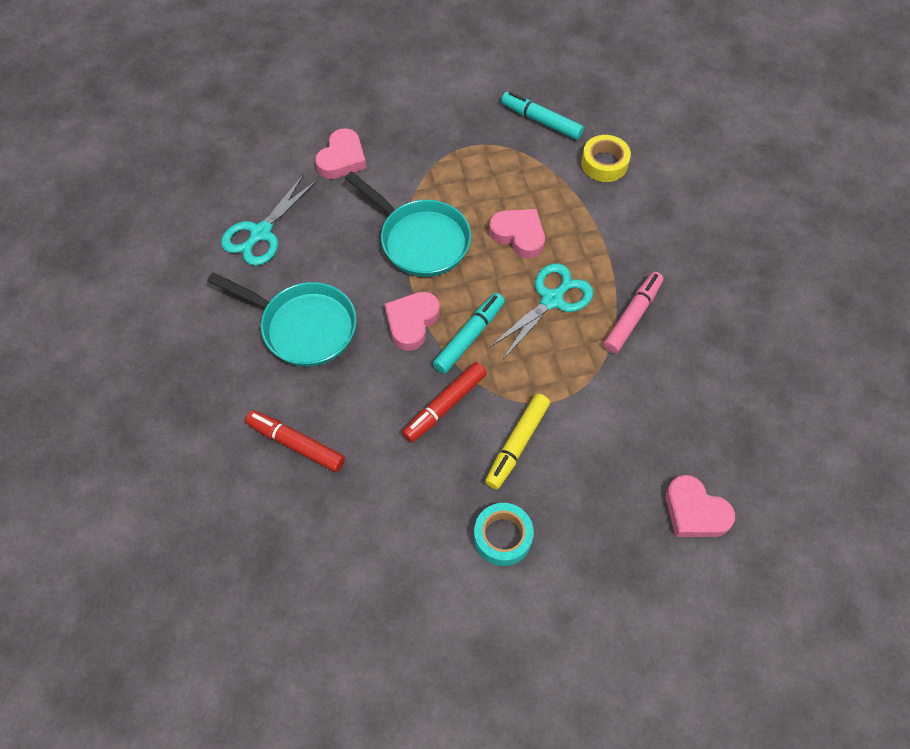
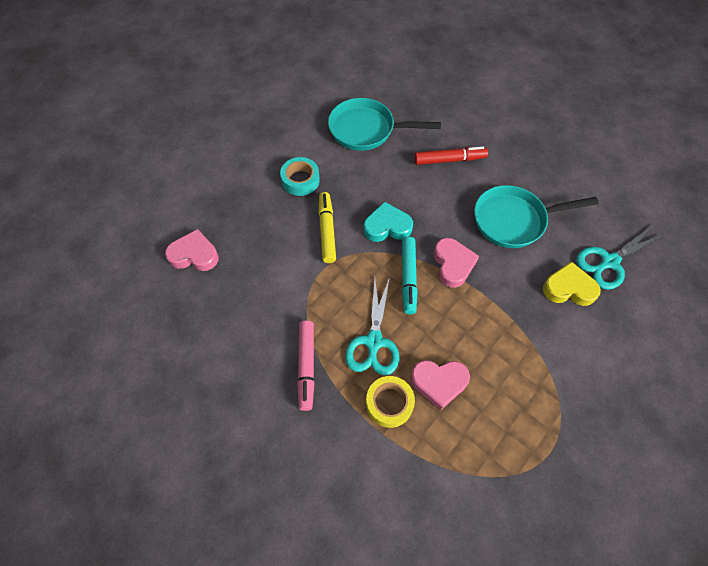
camera: 145 degrees right, 0 degrees up
turquoise scissors [221,175,317,266] -> turquoise scissors turned 120 degrees counterclockwise [576,226,665,290]
pink heart [315,128,366,179] -> none
turquoise pan [345,171,471,277] -> turquoise pan moved to [328,98,441,151]
red marker [402,362,487,442] -> turquoise heart [363,202,413,242]
turquoise marker [501,92,584,140] -> none
yellow tape [581,135,631,182] -> yellow tape moved to [366,376,415,428]
none -> yellow heart [543,262,601,306]

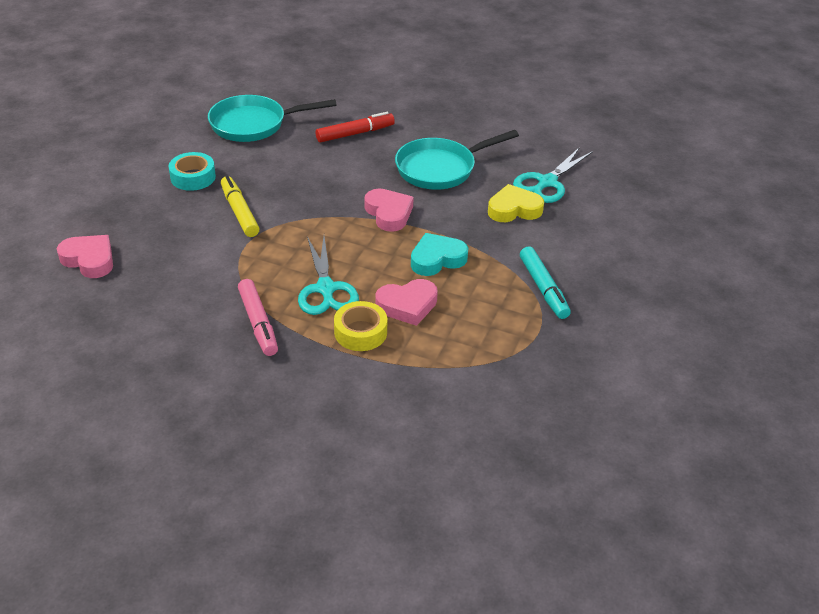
camera: 20 degrees left, 20 degrees down
pink heart [165,229,219,271] -> pink heart turned 45 degrees clockwise [57,235,113,278]
turquoise heart [363,202,413,242] -> turquoise heart moved to [411,233,468,276]
turquoise marker [402,237,418,315] -> turquoise marker moved to [520,247,571,319]

